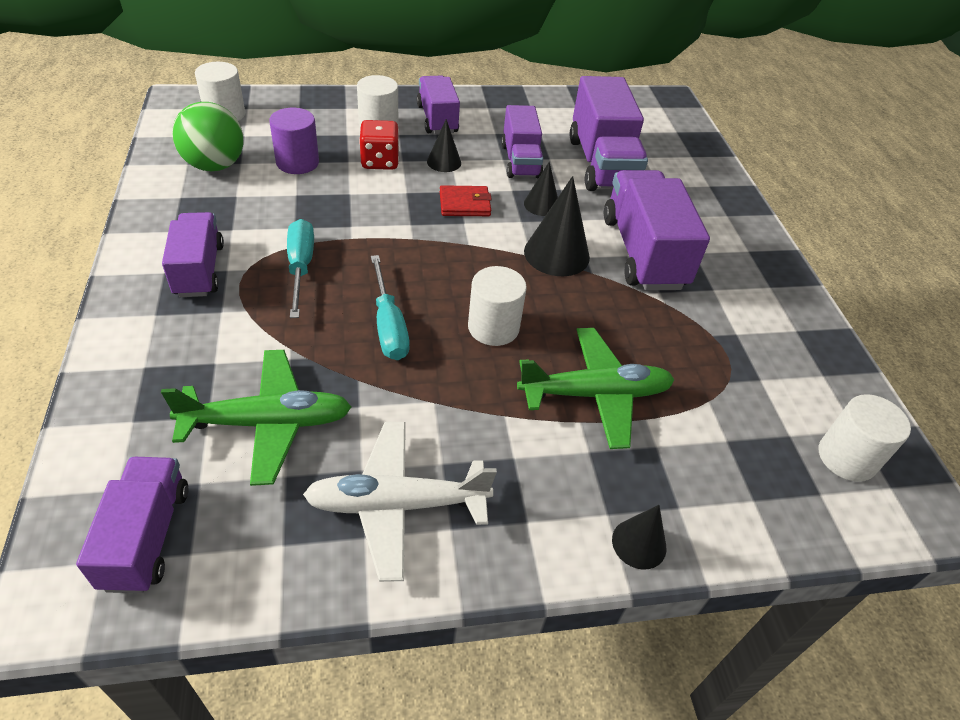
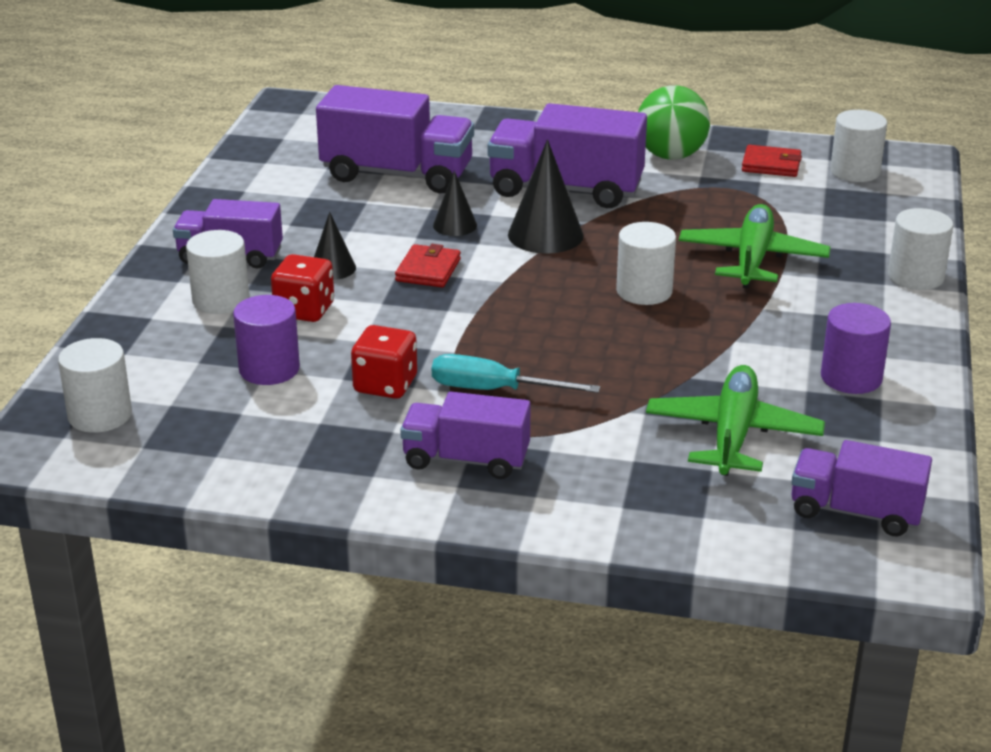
camera: 65 degrees left, 15 degrees down
green ball [172,102,244,171] -> green ball moved to [638,85,710,160]
white plane [303,422,497,582] -> purple cylinder [821,303,891,394]
turquoise screwdriver [371,255,409,360] -> none
purple truck [501,105,543,179] -> none
black cone [612,505,666,570] -> white cylinder [888,208,953,290]
none -> red dice [351,325,417,399]
none -> red wallet [742,145,802,177]

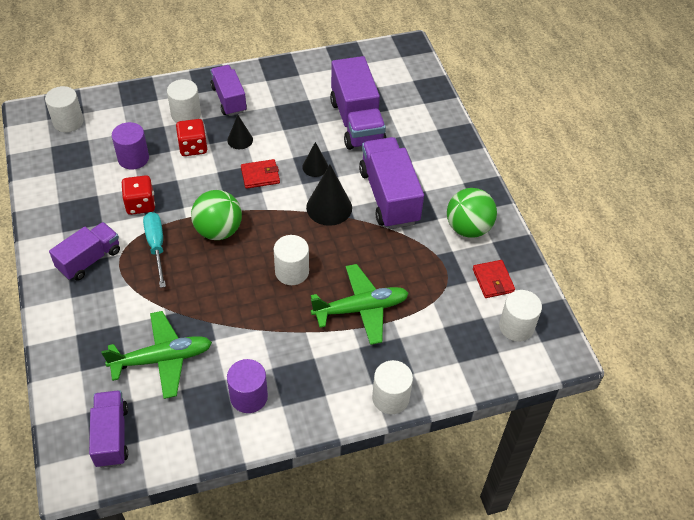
camera: 60 degrees right, 20 degrees up
purple truck [400,392,531,479] -> purple truck turned 60 degrees clockwise [49,222,120,281]
none -> green ball [191,190,242,240]

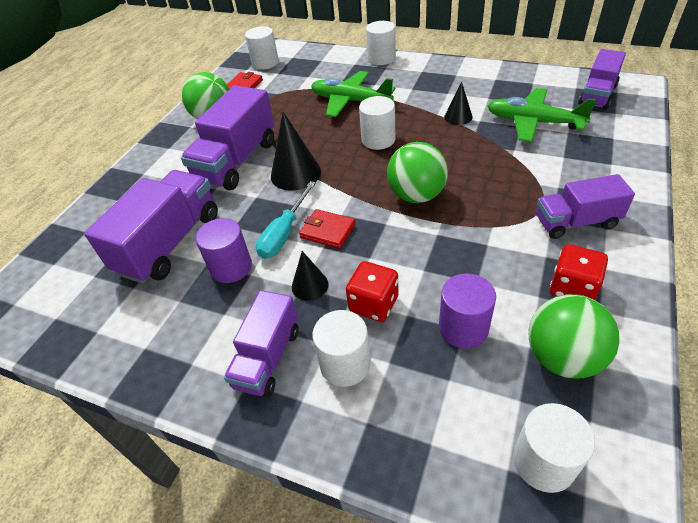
camera: 135 degrees left, 5 degrees down
red dice [121,175,155,215] -> red dice moved to [550,244,608,300]
turquoise screwdriver [143,212,166,288] -> turquoise screwdriver moved to [256,181,316,259]
purple cylinder [227,359,268,413] -> purple cylinder moved to [196,218,252,283]
black cone [302,142,328,177] -> black cone moved to [444,82,473,125]
none -> green ball [528,294,620,379]

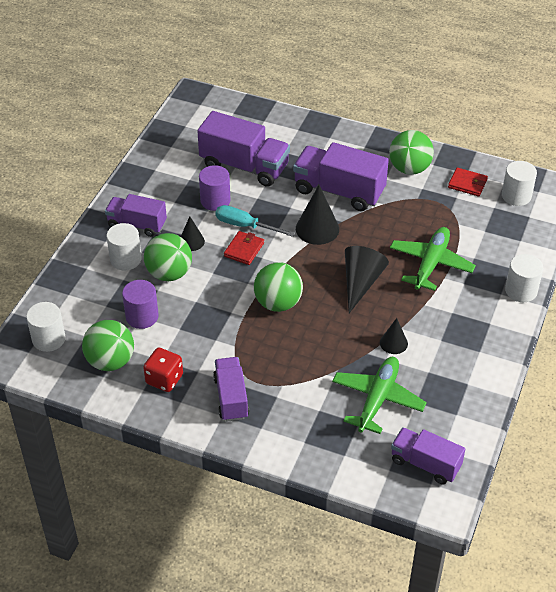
camera: 85 degrees right, 0 degrees up
red dice [346,261,399,322] -> green ball [144,233,192,281]
white cylinder [359,96,396,150] -> black cone [345,246,389,313]

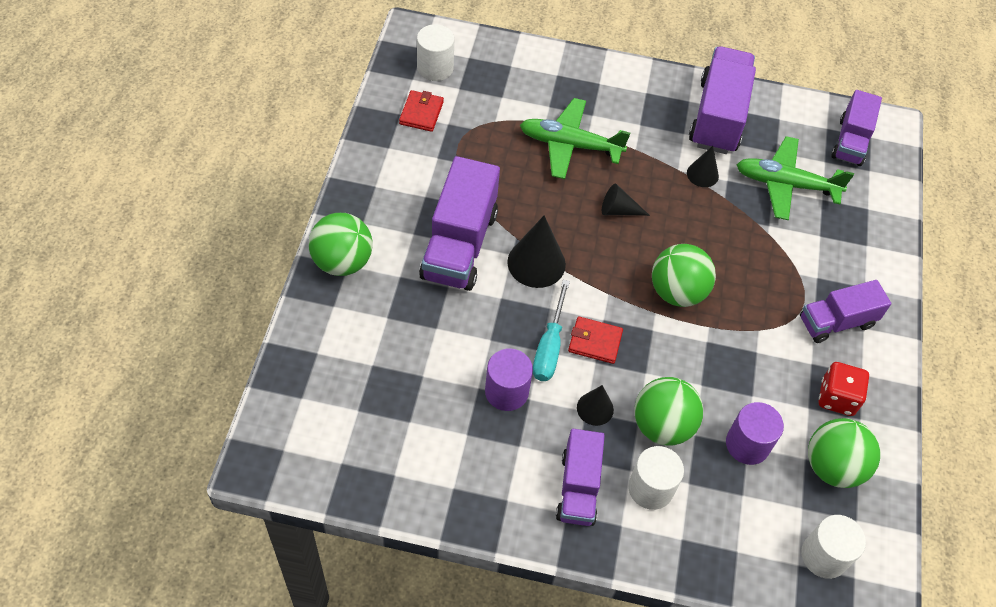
camera: 105 degrees left, 10 degrees up
purple truck [197,111,290,187] -> purple truck moved to [689,46,756,154]
black cone [345,246,389,313] -> black cone [602,184,650,216], size x0.59
green ball [389,130,434,175] -> green ball moved to [309,213,373,276]
white cylinder [505,254,543,302] -> none

